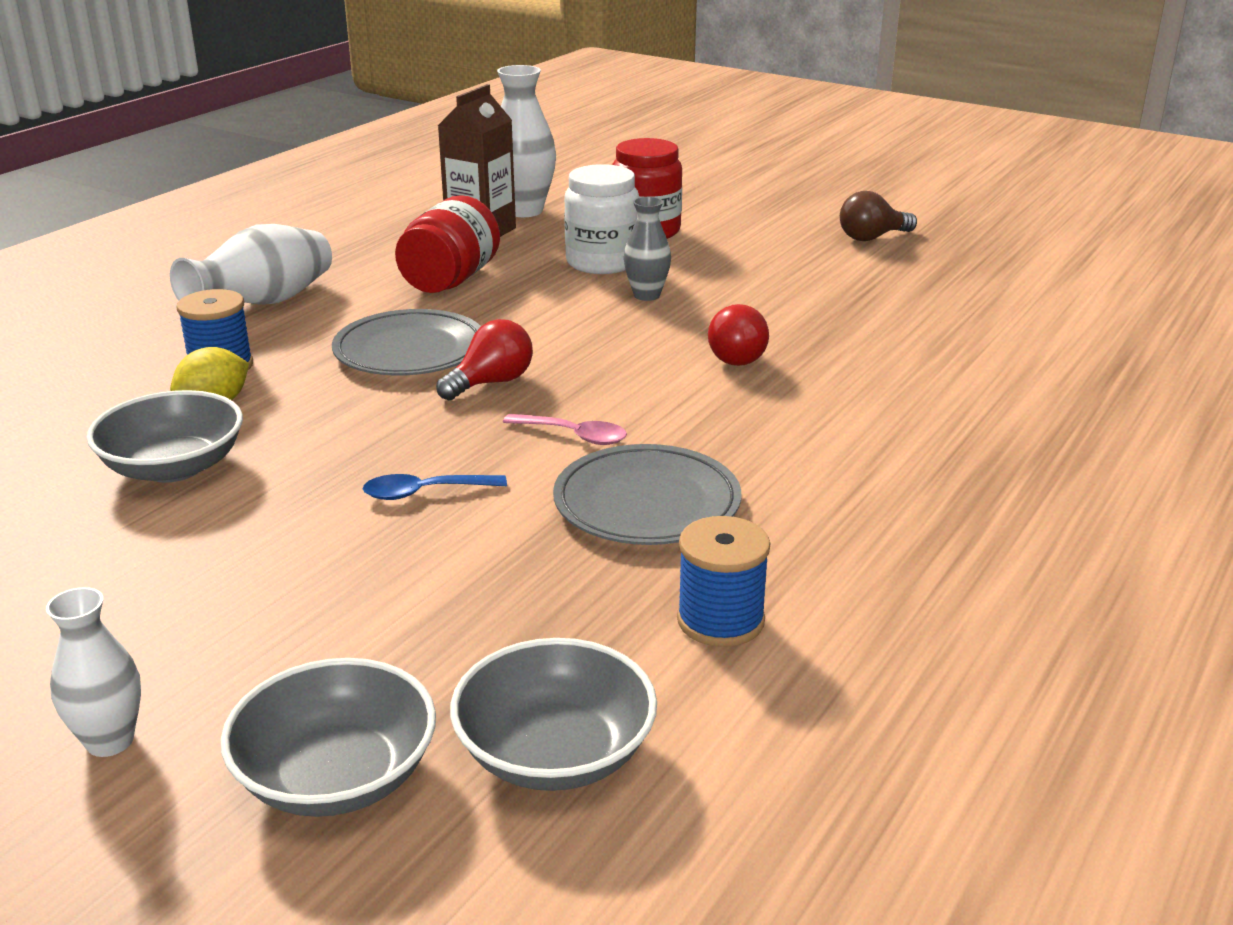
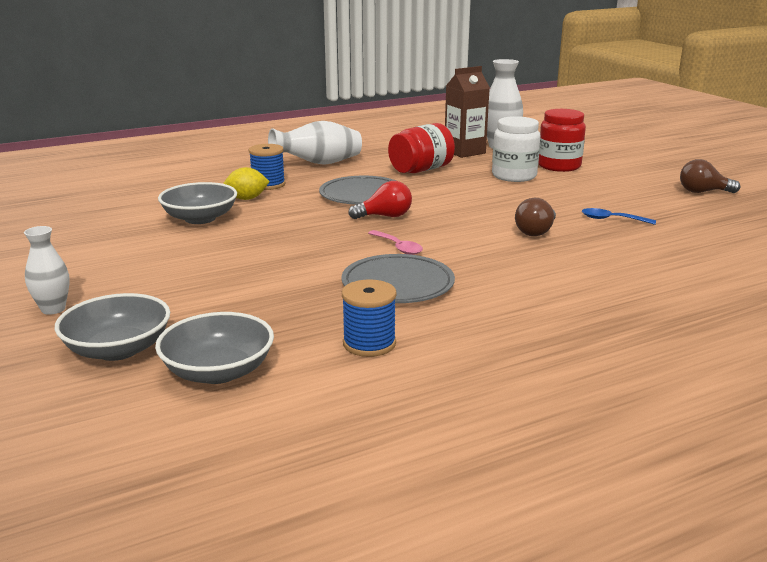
camera: 30 degrees right, 5 degrees down
blue spoon [363,474,507,500] -> blue spoon moved to [582,208,656,225]
grey vase [624,197,671,301] -> none
red light bulb [708,304,769,366] -> brown light bulb [515,198,556,236]

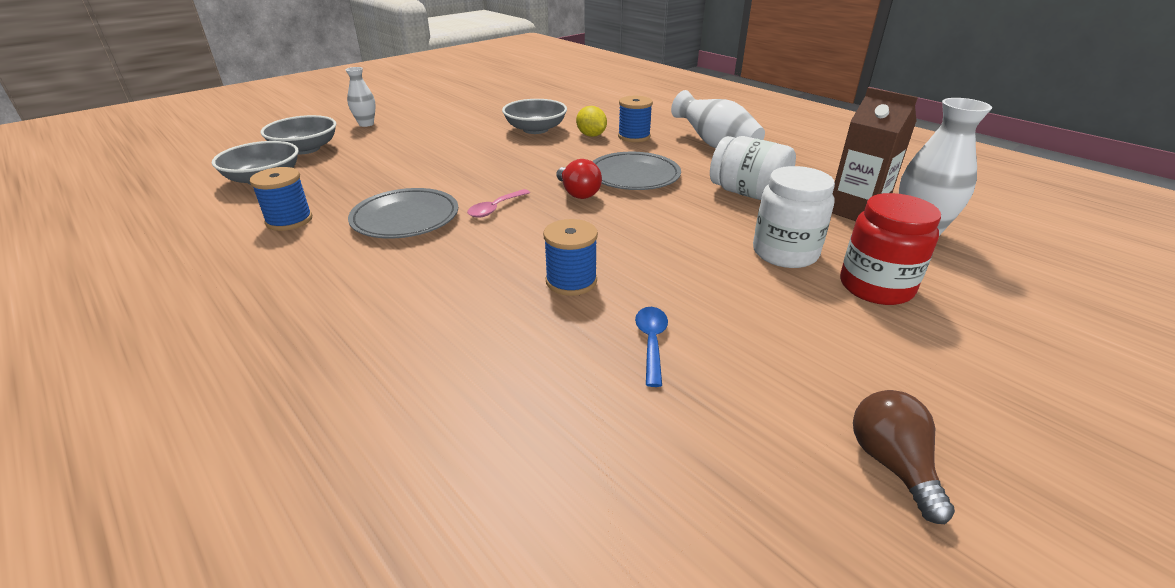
camera: 75 degrees right, 10 degrees up
red jar [388,123,455,173] -> white jar [710,136,796,200]
brown light bulb [515,198,556,236] -> blue spool [543,219,598,296]

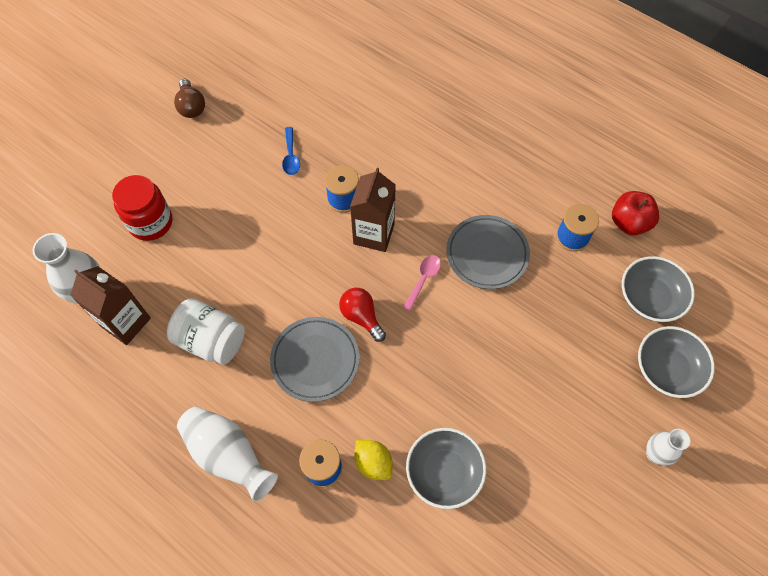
camera: 170 degrees right, 30 degrees up
white jar [753,166,835,268] -> none
none -> brown carton [350,168,396,252]
none -> red apple [612,191,659,235]

